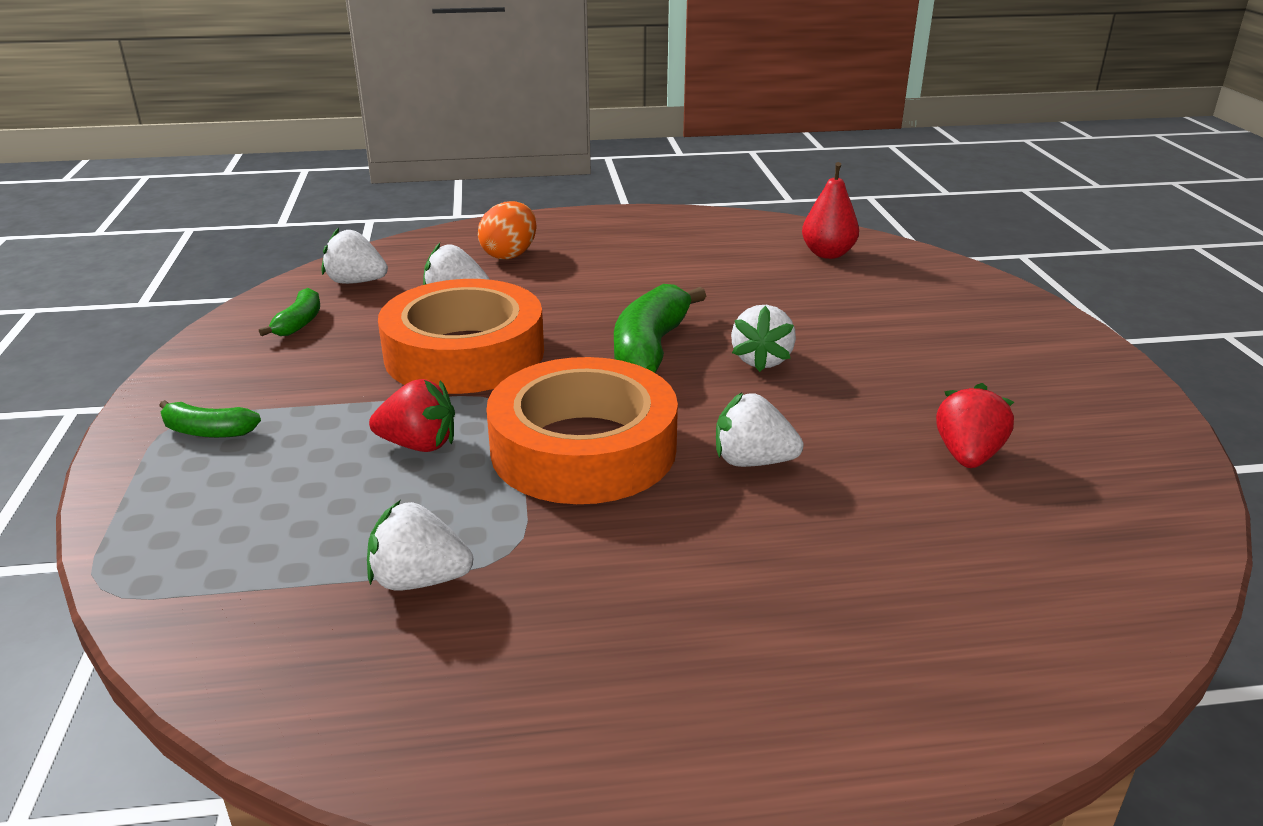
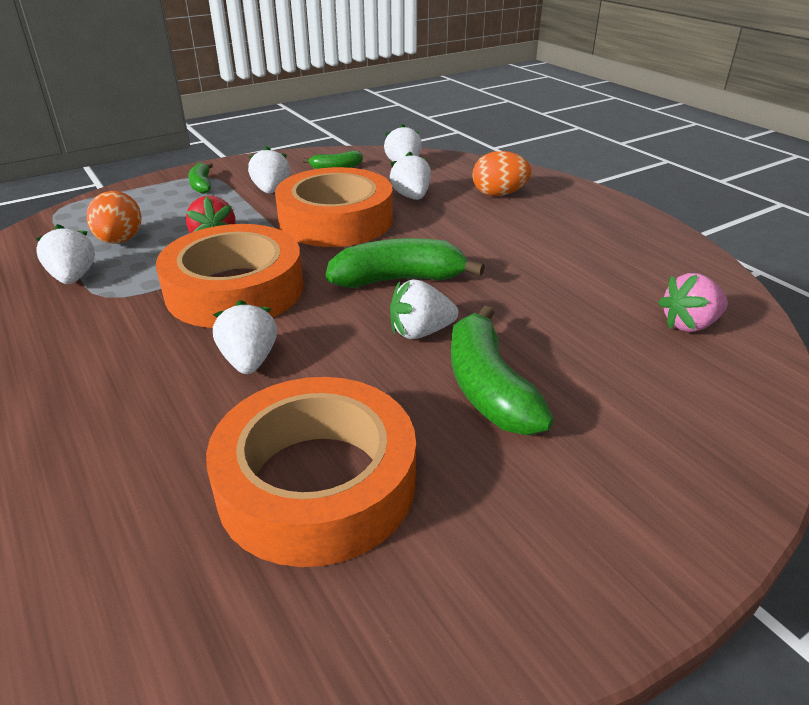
camera: 65 degrees right, 5 degrees up
red pear [802,162,859,259] -> pink strawberry [658,273,728,332]
red strawberry [936,383,1014,468] -> orange tape [206,377,416,567]
none -> orange egg [86,191,142,244]
none -> white strawberry [248,146,290,194]
none -> green banana [451,306,554,435]

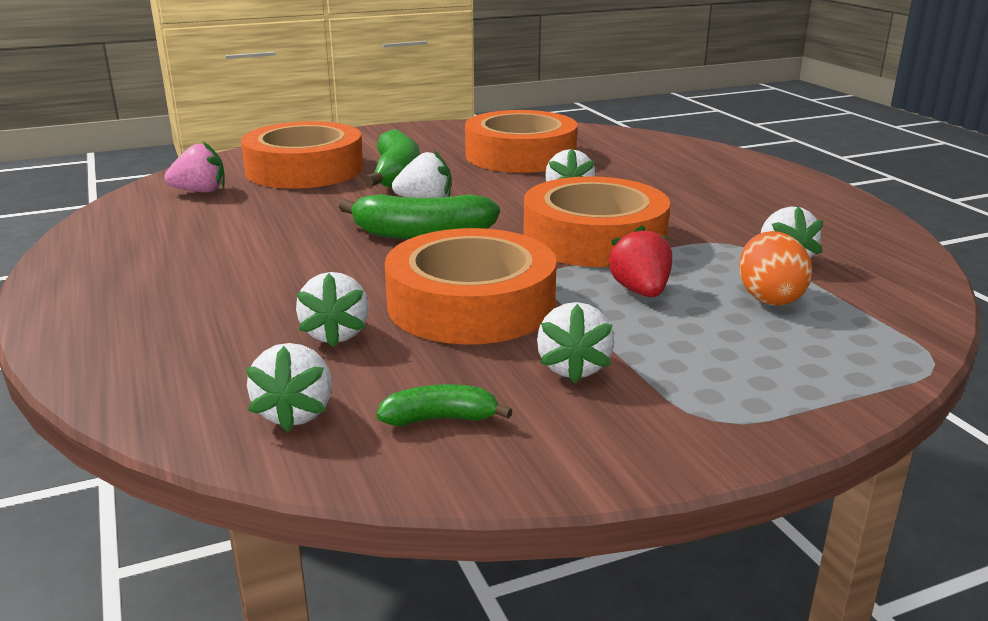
camera: 170 degrees left, 10 degrees down
green banana [188,163,213,194] -> none
orange egg [472,151,531,196] -> none
none -> orange tape [241,121,363,189]

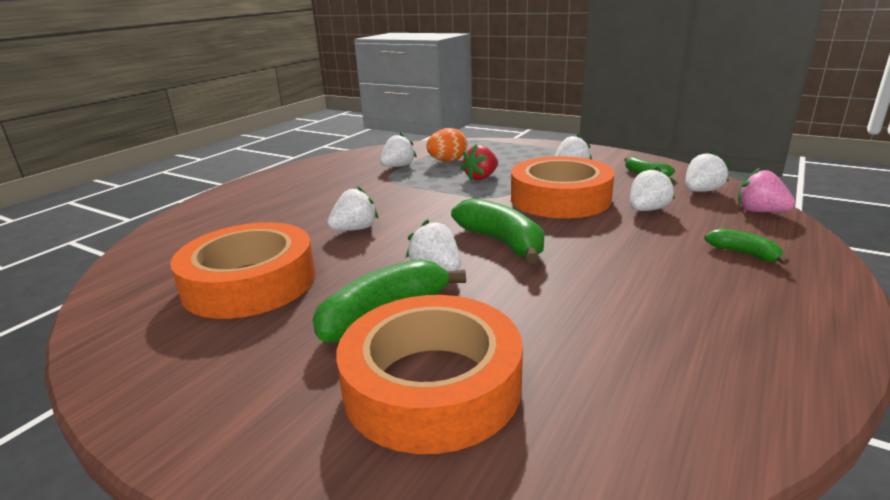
camera: 125 degrees left, 0 degrees up
pink strawberry [164,142,225,193] -> pink strawberry moved to [738,168,795,212]
orange tape [524,176,670,267] -> none
none -> green banana [704,228,789,265]

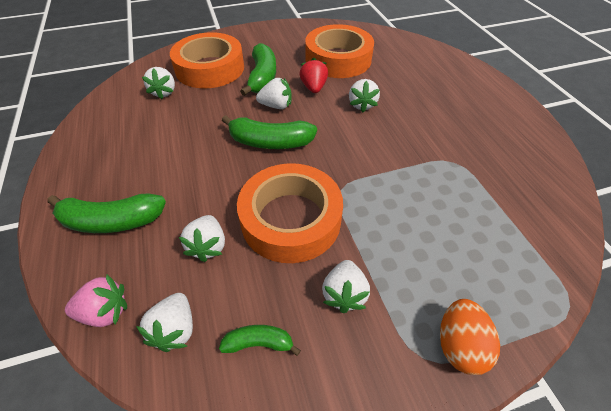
camera: 130 degrees right, 25 degrees up
white strawberry [380,133,417,167] -> white strawberry moved to [142,67,175,99]
orange egg [426,128,467,162] -> orange egg moved to [440,299,500,375]
red strawberry [461,144,498,180] -> red strawberry moved to [299,58,328,93]
green banana [704,228,789,265] -> green banana [47,193,166,233], size x1.85

